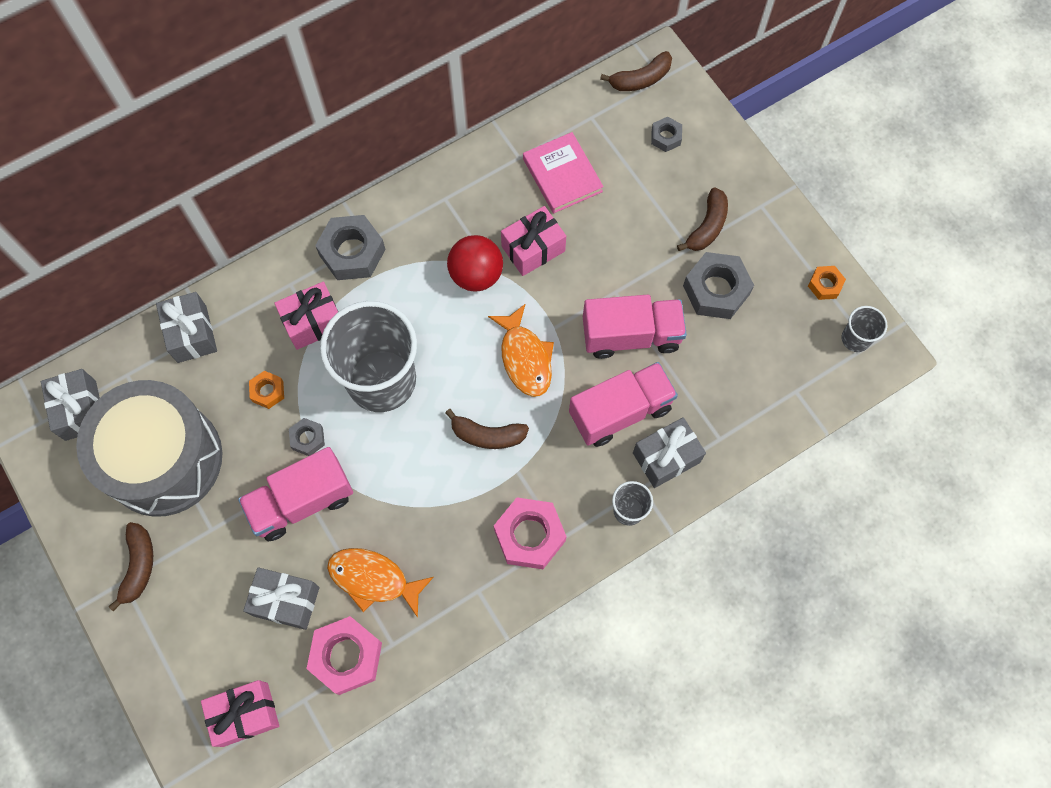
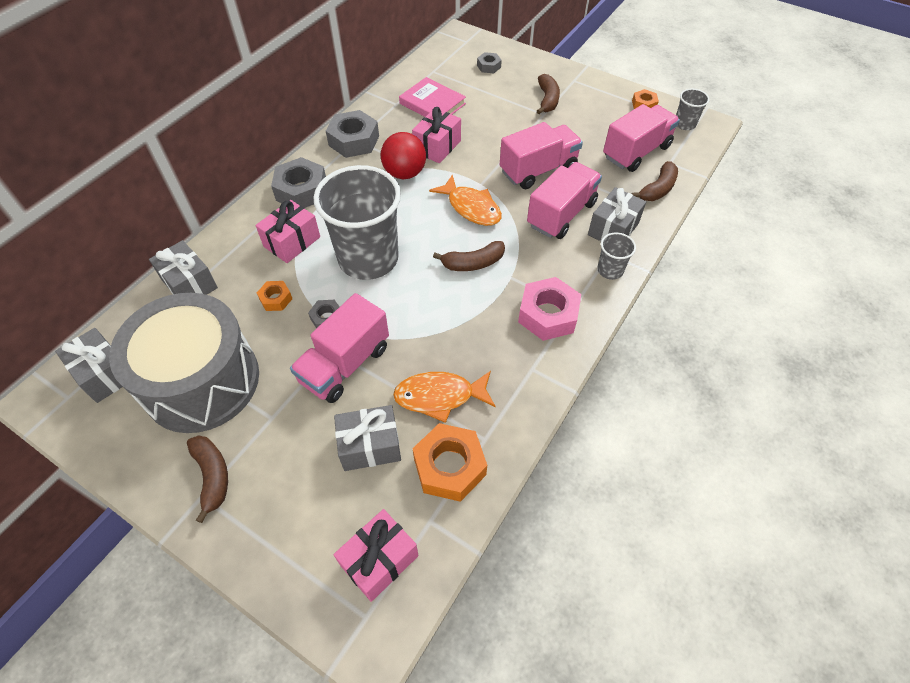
camera: 25 degrees left, 15 degrees down
pink nut [306,616,382,695] -> orange nut [412,423,487,502]
brown banana [600,51,672,91] -> brown banana moved to [631,161,678,201]
grey nut [683,252,754,319] -> grey nut moved to [326,110,379,158]
none -> pink truck [603,104,680,172]

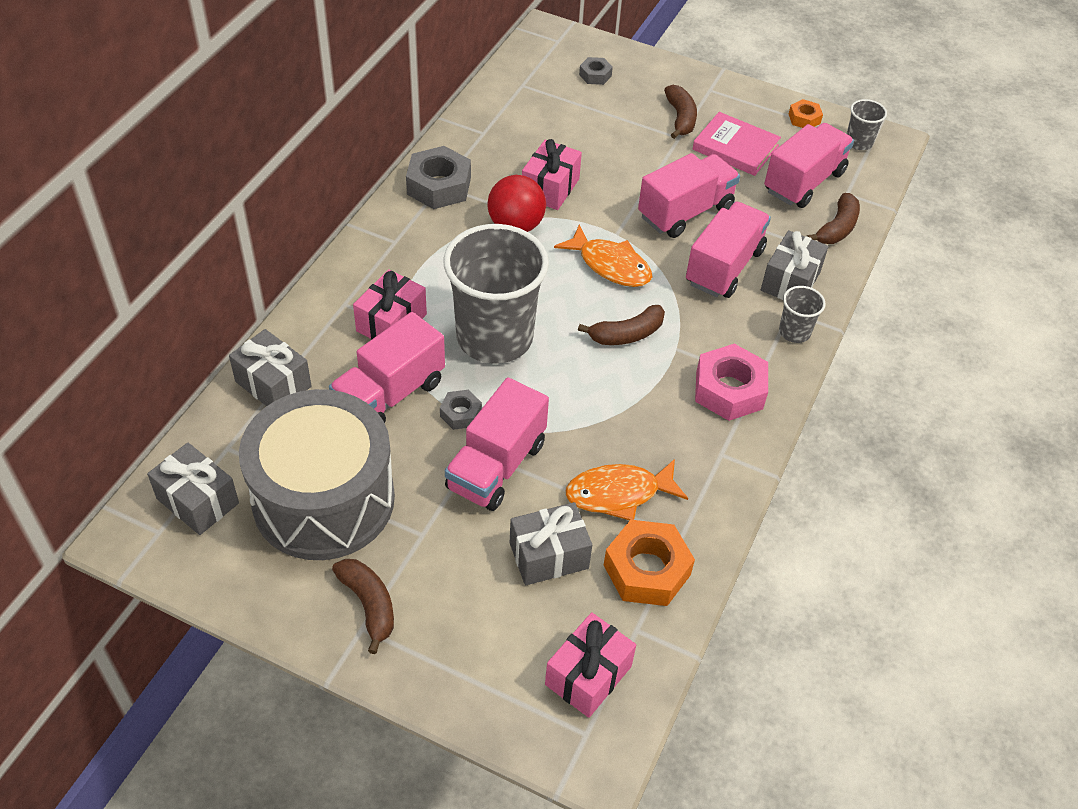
camera: 10 degrees left, 5 degrees down
orange nut [257,281,293,311] -> pink truck [329,312,445,423]
grey nut [271,157,326,208] -> none
pink book [399,77,466,117] -> pink book moved to [692,112,781,176]

